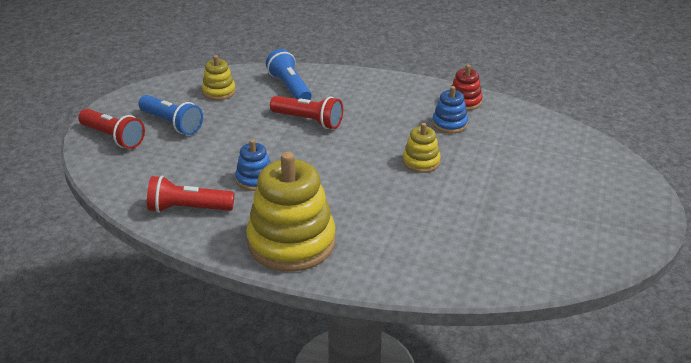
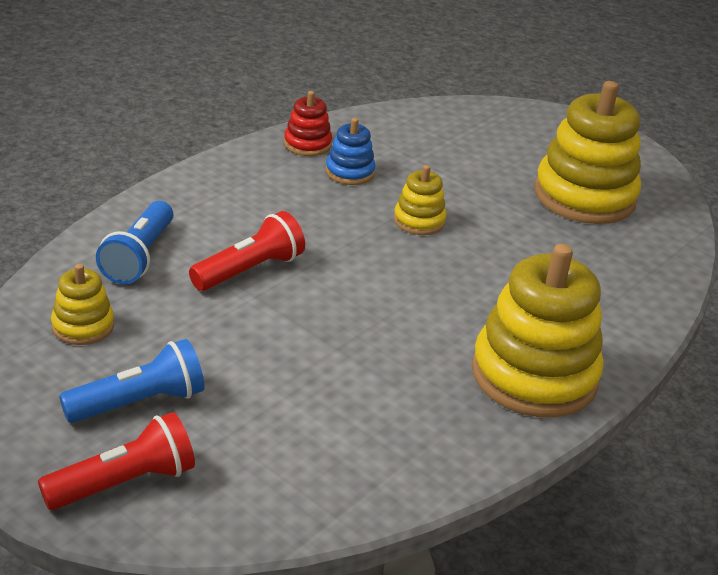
camera: 70 degrees left, 0 degrees up
red flashlight [147,176,234,213] -> none
blue stacking toy [235,139,271,191] -> none
blue flashlight [266,49,312,100] -> blue flashlight turned 75 degrees counterclockwise [96,201,173,284]
none -> yellow stacking toy [534,81,641,224]

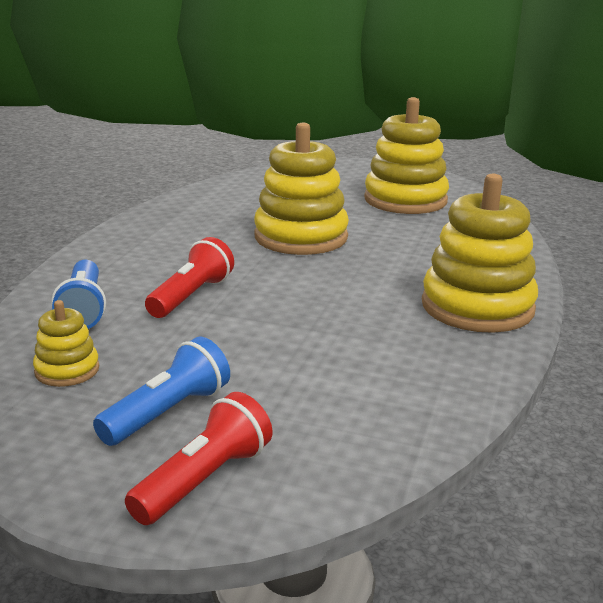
camera: 20 degrees left, 10 degrees down
red stacking toy [284,91,332,156] -> none
blue stacking toy [326,118,376,185] -> none
yellow stacking toy [394,165,446,235] -> yellow stacking toy [254,123,349,255], size x2.08

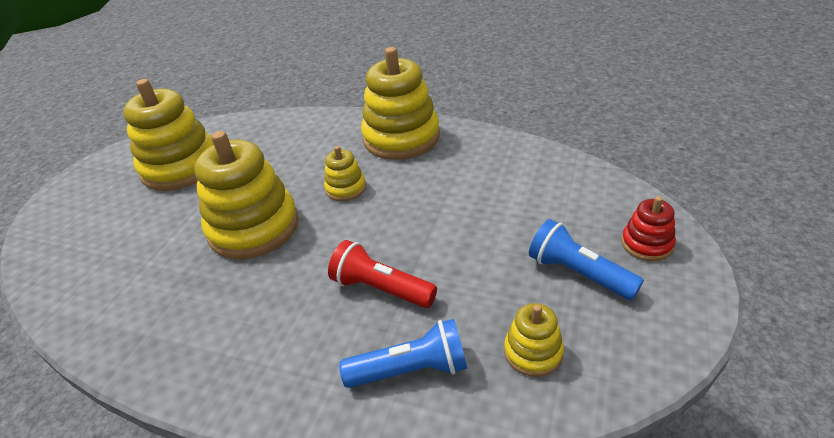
camera: 85 degrees left, 15 degrees up
red flashlight [125,392,273,525] -> red stacking toy [621,196,676,261]
none -> yellow stacking toy [324,146,366,201]

